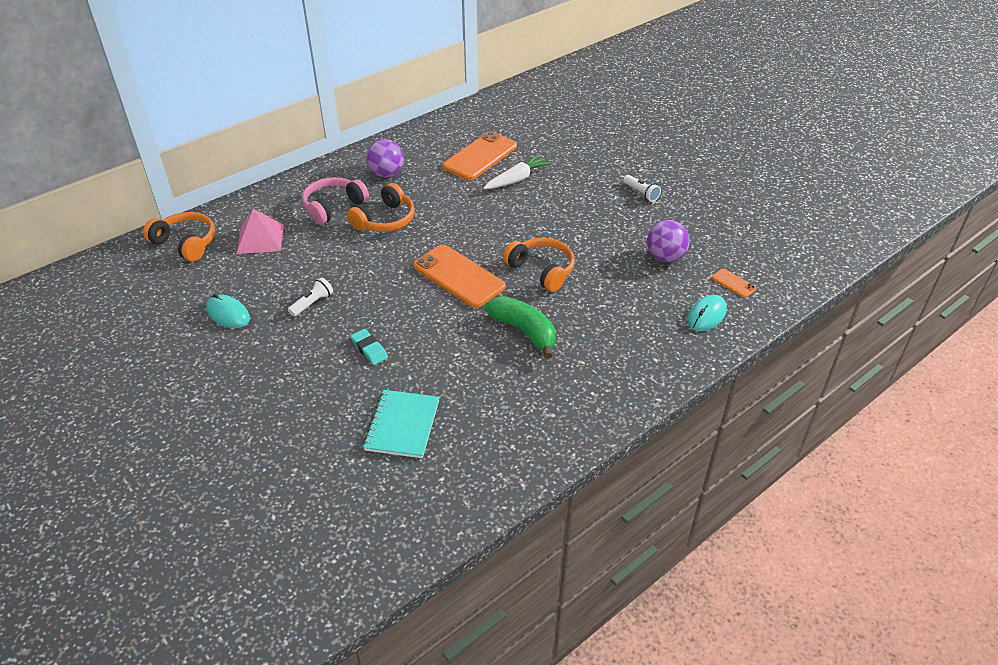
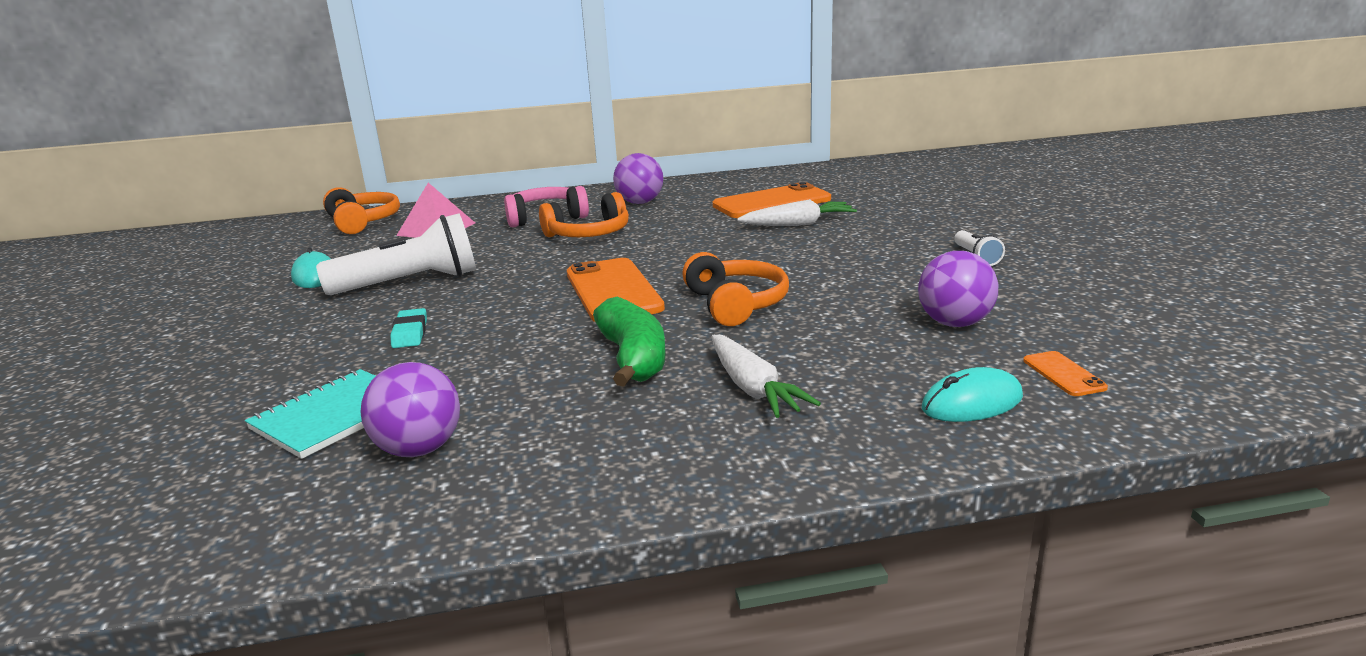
camera: 30 degrees right, 20 degrees down
white flashlight [288,277,333,317] -> white flashlight [316,213,476,295], size x2.16
none -> purple ball [360,362,460,457]
none -> white carrot [712,335,821,418]

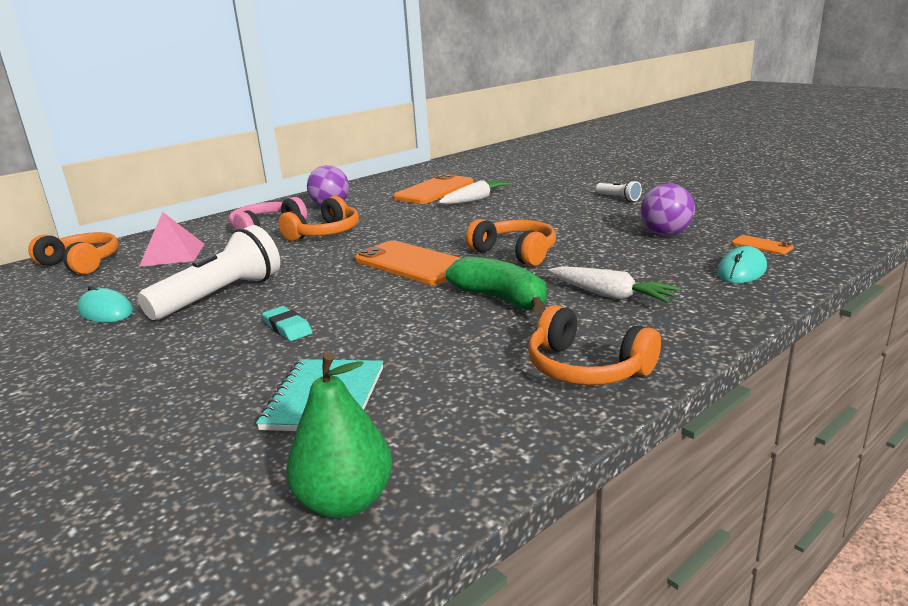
camera: 30 degrees left, 0 degrees up
purple ball [360,362,460,457] -> none
none -> green pear [286,352,392,519]
none -> orange headphones [528,305,661,385]

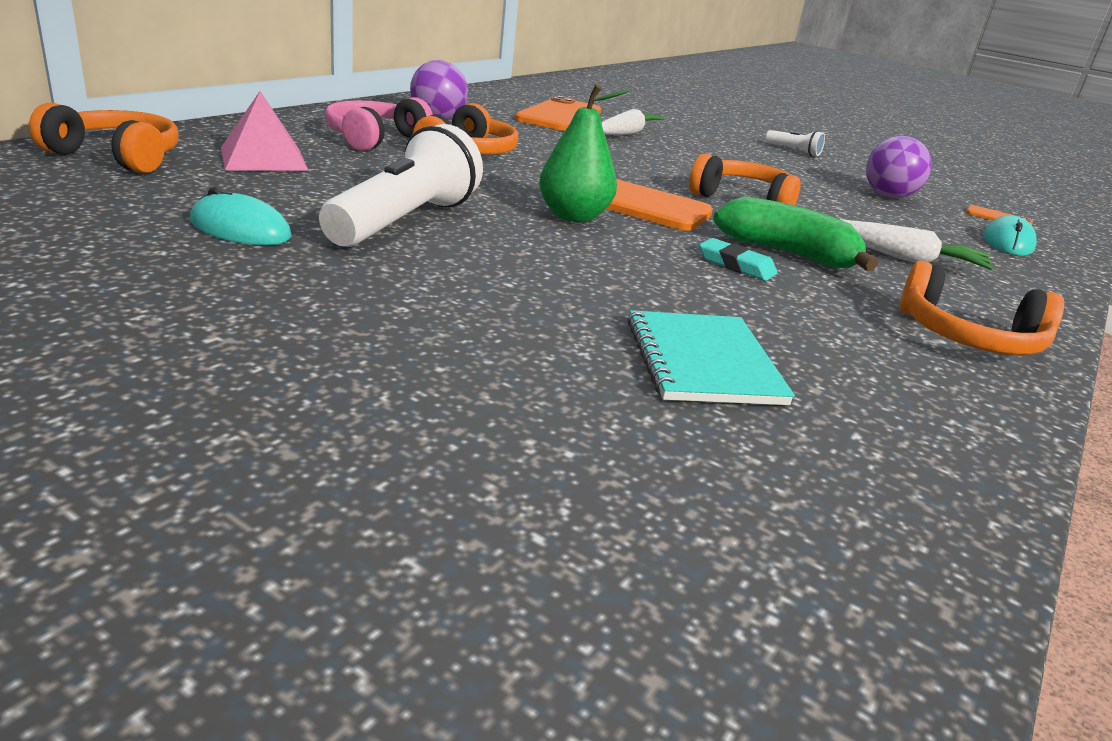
camera: 20 degrees left, 5 degrees up
turquoise eraser [262,306,312,341] -> turquoise eraser moved to [699,238,777,281]
green pear [286,352,392,519] -> green pear moved to [539,84,630,222]

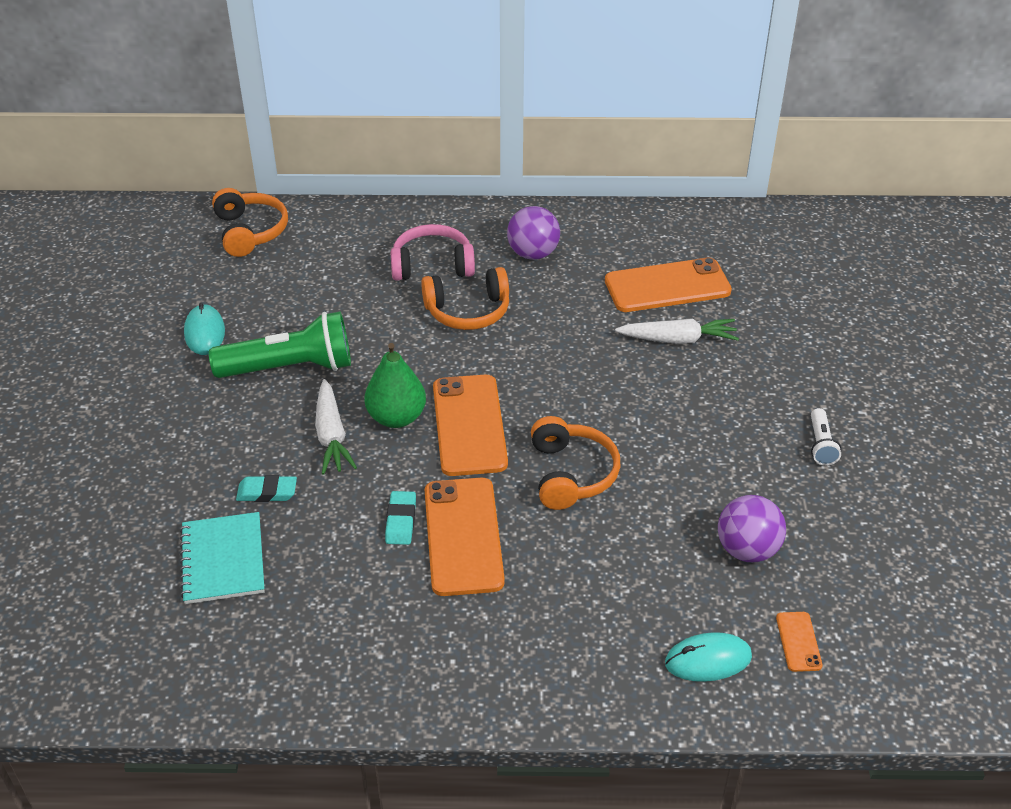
camera: 60 degrees right, 15 degrees up
pink pyramid [221,91,308,171] -> none
white flashlight [319,124,483,247] -> green flashlight [209,311,351,378]
turquoise notebook [627,310,795,405] -> turquoise notebook turned 60 degrees counterclockwise [180,512,265,604]
green banana [713,196,878,271] -> orange phone [425,478,505,596]
white carrot [842,220,993,270] -> white carrot moved to [315,379,357,475]
orange headphones [899,260,1064,355] -> none
none -> turquoise eraser [236,475,297,502]

